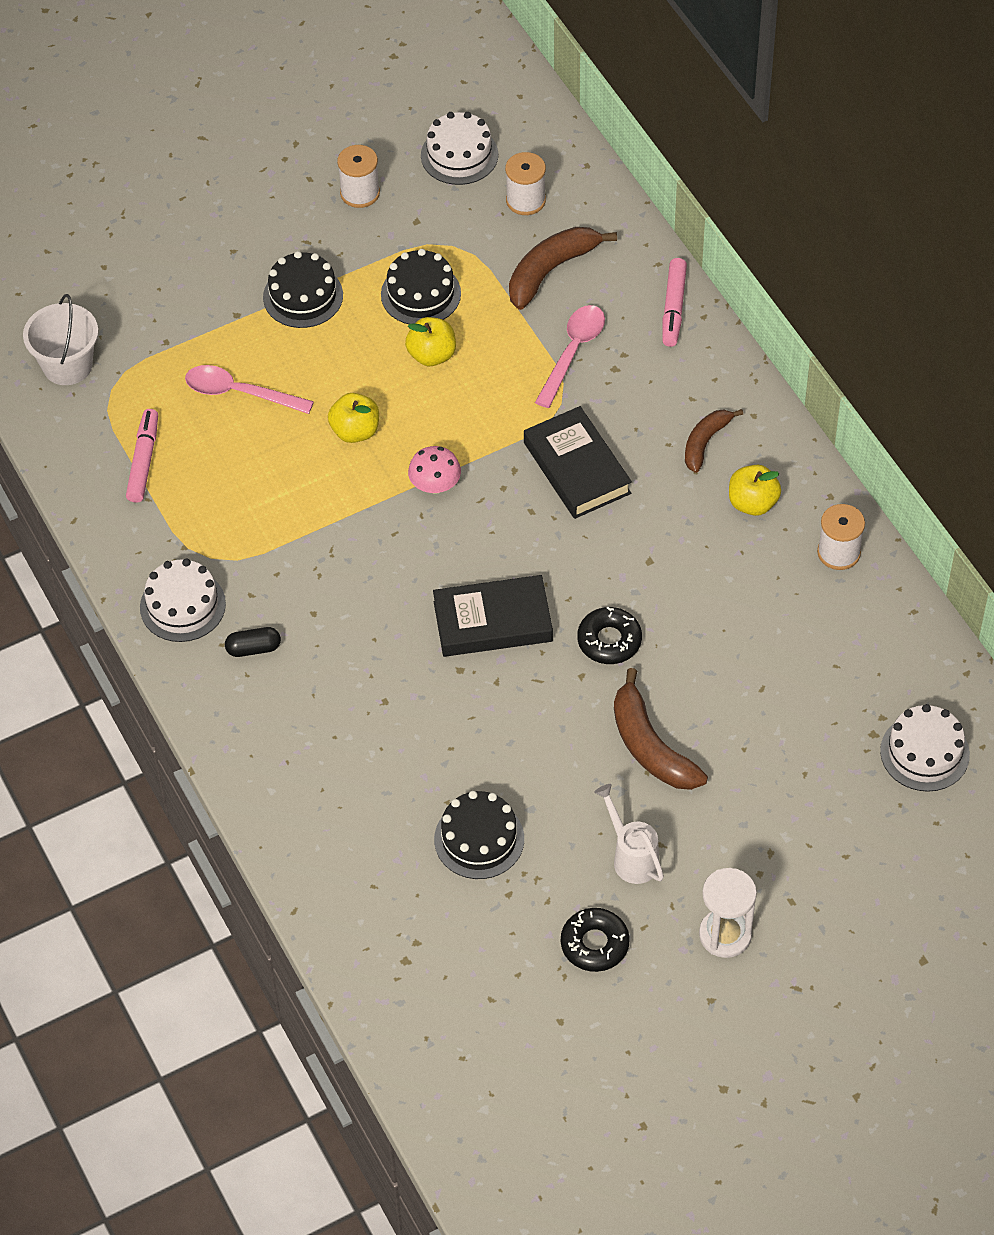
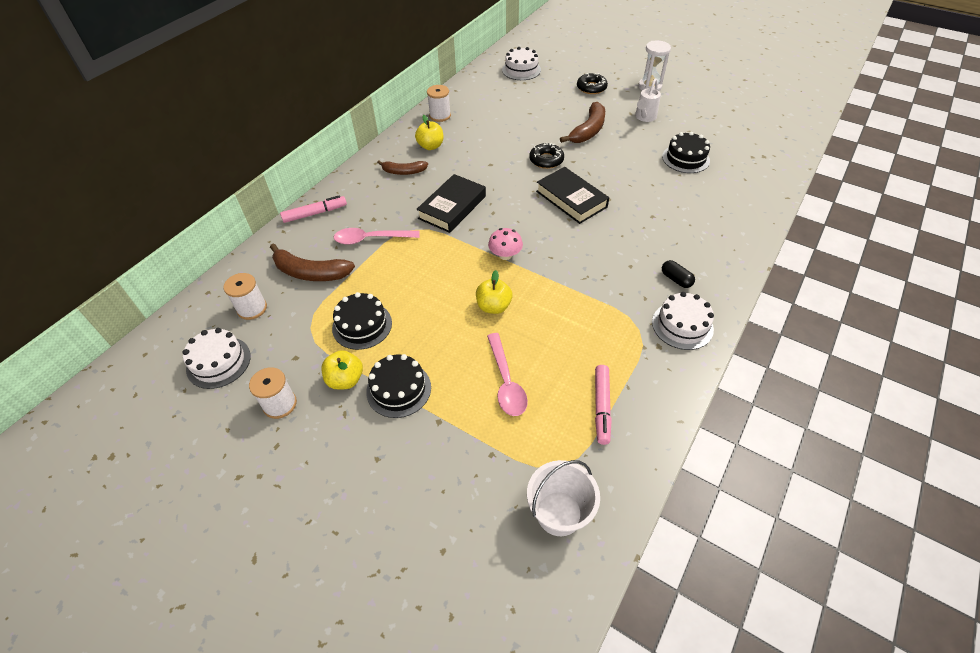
camera: 120 degrees left, 5 degrees down
pink marker [126,409,158,503] -> pink marker turned 60 degrees counterclockwise [595,365,612,445]
yellow apple [405,317,456,366] -> yellow apple moved to [321,350,363,390]
black donut [561,908,630,972] -> black donut moved to [577,73,608,94]

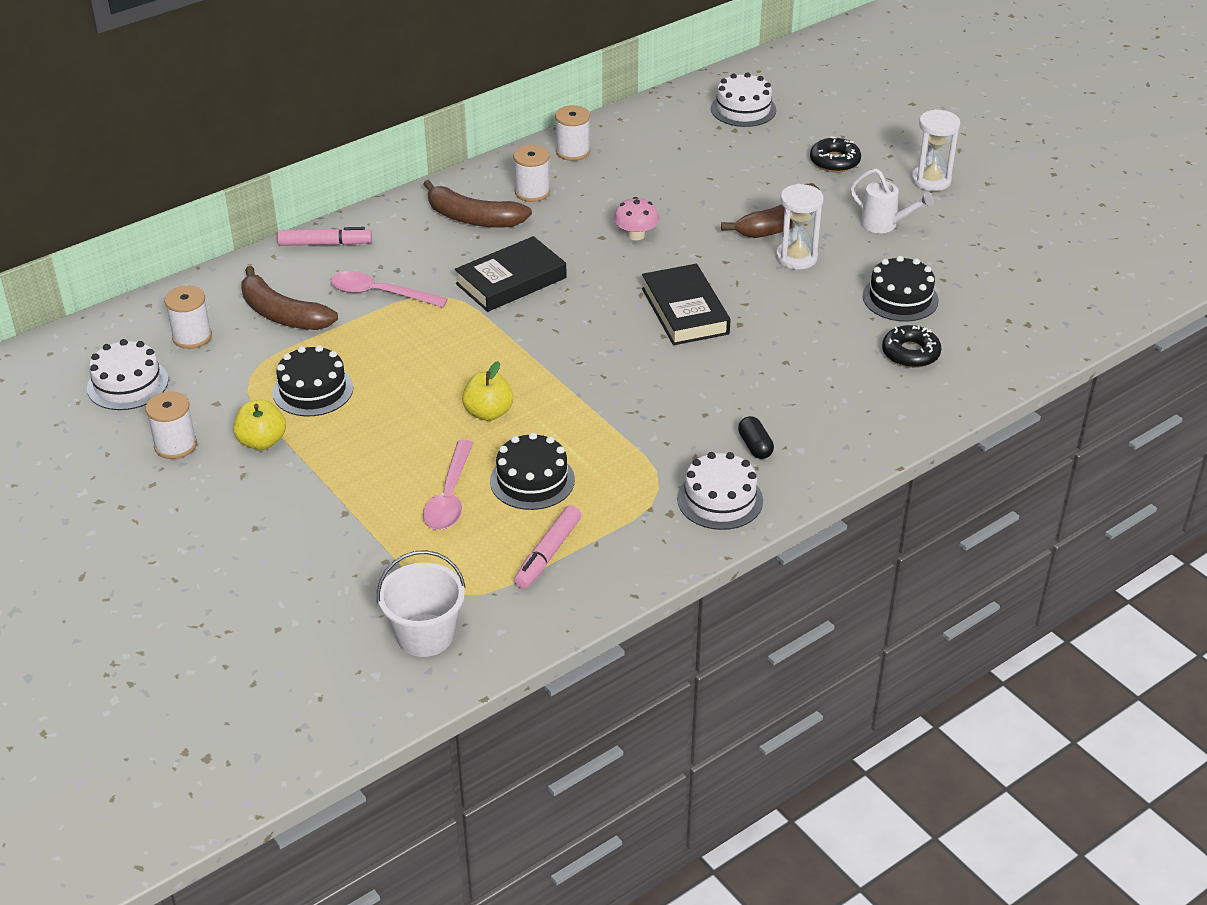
camera: 20 degrees right, 10 degrees down
black cake [366,354,431,418] -> black cake moved to [490,432,575,510]
brown banana [377,160,428,175] -> brown banana [423,180,532,228], size x1.57
yellow apple [415,115,443,150] -> white spool [513,145,550,202]
pink mushroom [488,228,523,260] -> pink mushroom moved to [614,197,659,240]
black donut [529,143,564,169] -> black donut moved to [882,325,942,368]
white watering can [635,79,661,122] -> white watering can turned 105 degrees counterclockwise [850,169,934,233]
none -> white hourglass [776,184,824,270]

